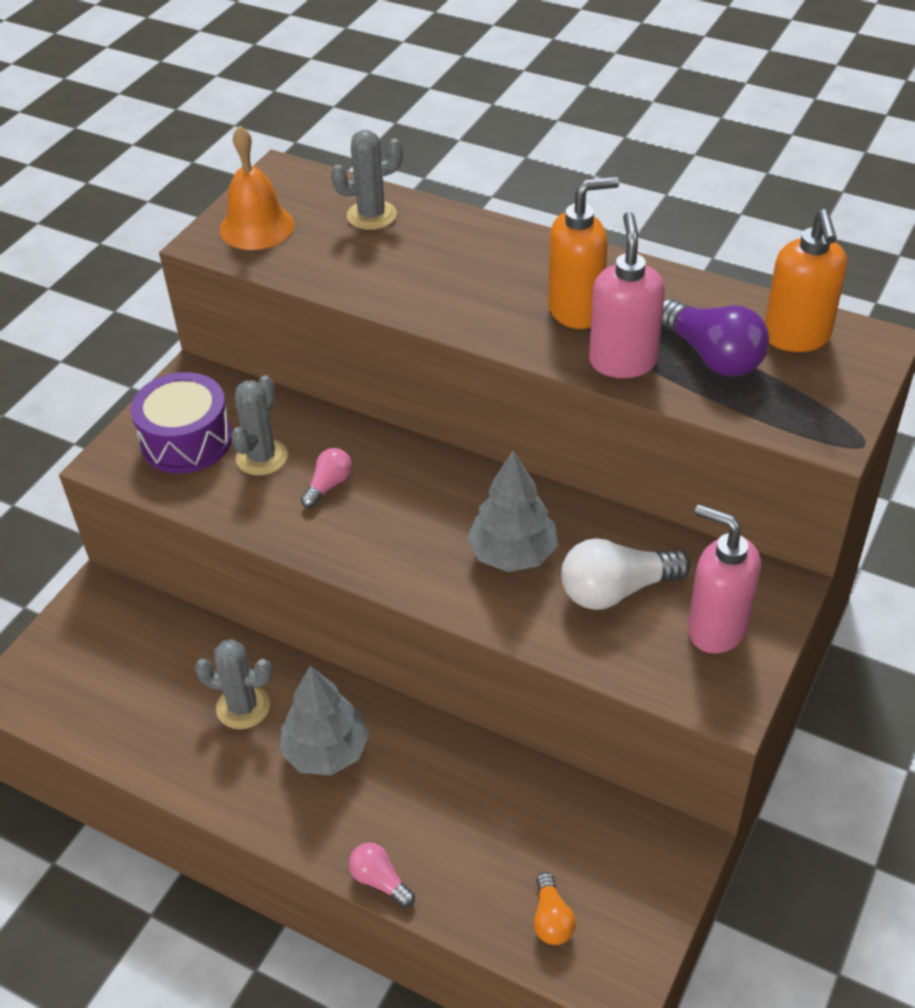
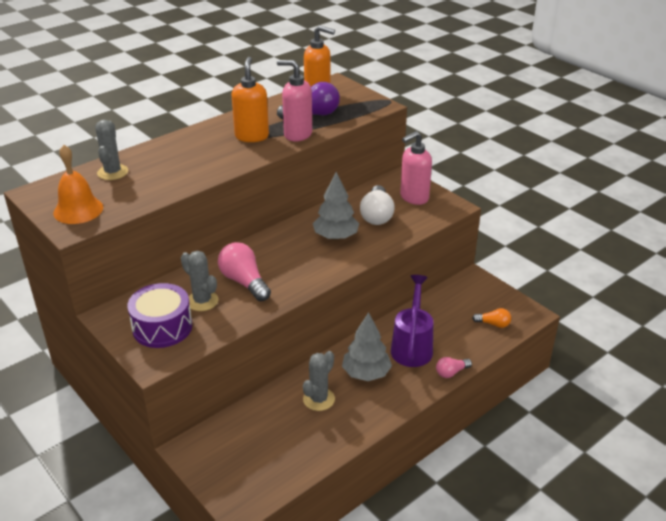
camera: 70 degrees left, 10 degrees down
pink light bulb [301,448,352,508] -> pink light bulb [218,242,271,301], size x1.79
none -> purple watering can [391,275,433,367]

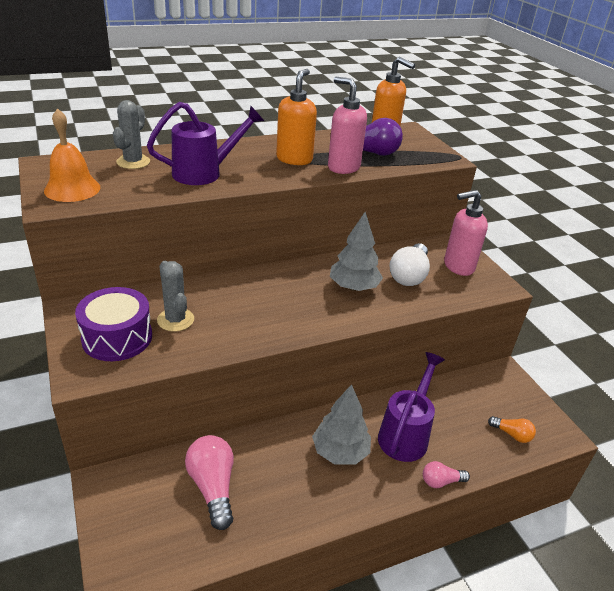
camera: 15 degrees right, 0 degrees up
pink light bulb [218,242,271,301] -> pink light bulb moved to [185,435,234,530]
grey cactus [303,351,335,411] -> none
none -> purple watering can [147,102,264,185]

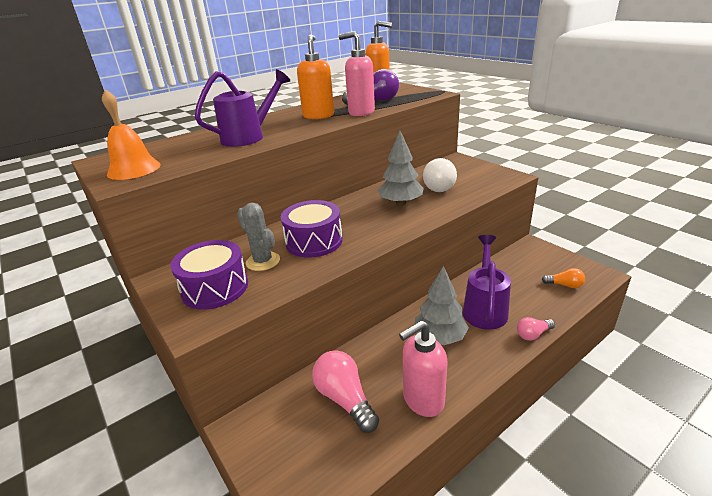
camera: 10 degrees left, 5 degrees down
grey cactus [113,100,150,169] -> none
pink soap dispenser [444,190,488,276] -> pink soap dispenser moved to [399,320,447,417]
none -> purple drum [281,200,343,258]

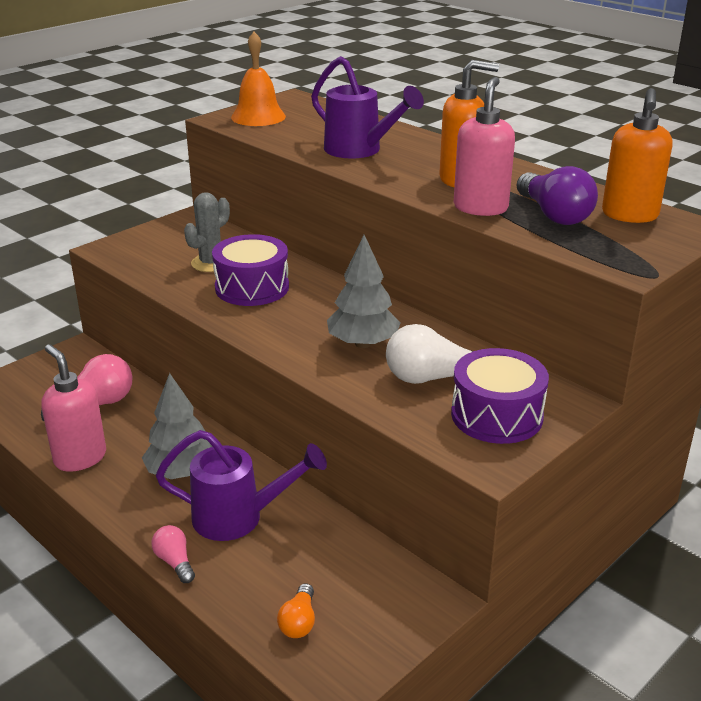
camera: 80 degrees right, 0 degrees up
purple drum [170,240,248,310] -> purple drum moved to [451,348,549,444]

